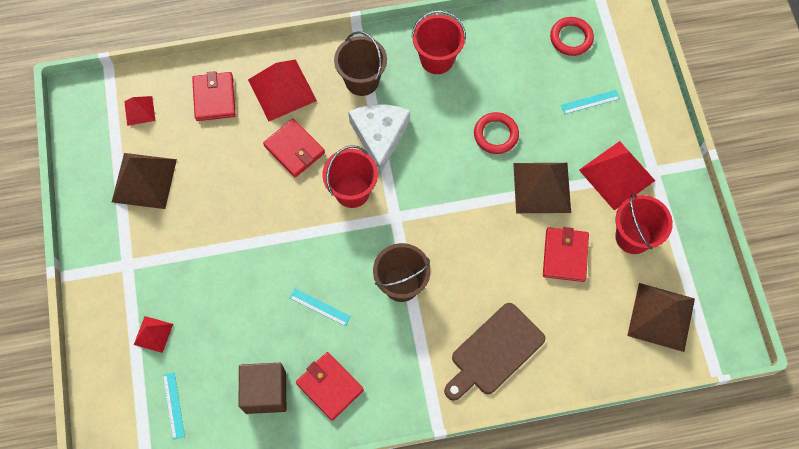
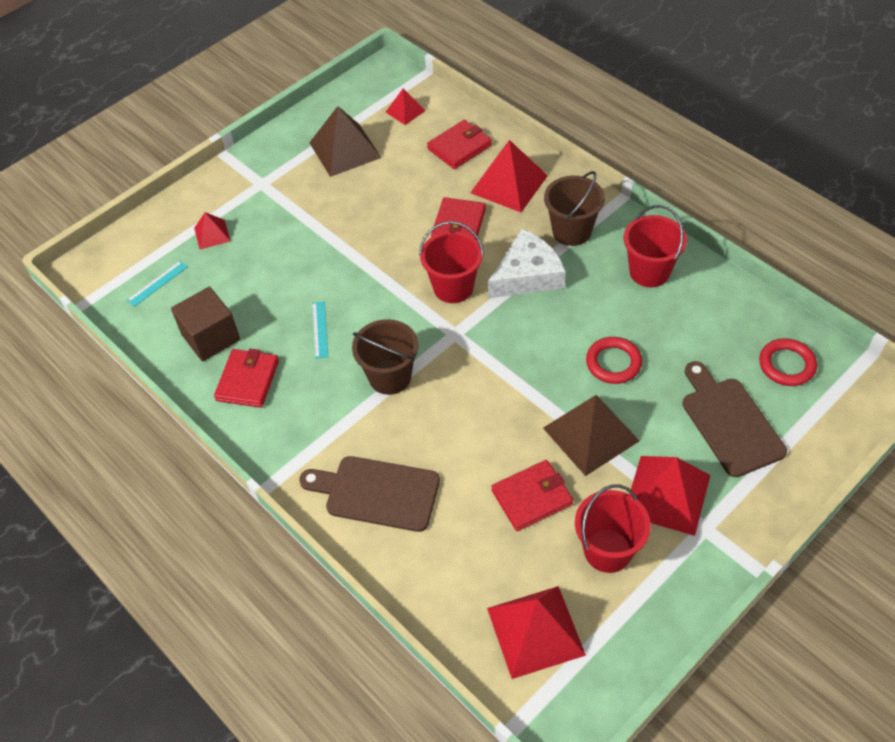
camera: 60 degrees right, 15 degrees down
turquoise ruler [561,90,620,114] -> brown cutting board [682,361,787,477]
brown pyramid [627,283,695,352] -> red pyramid [487,586,586,679]

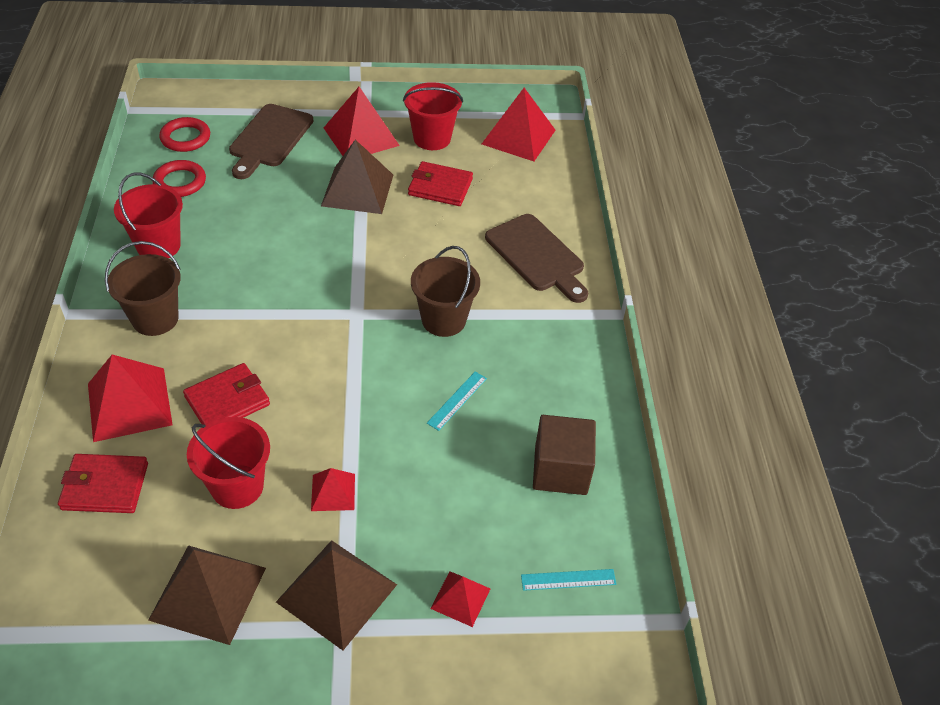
camera: 145 degrees left, 5 degrees down
red wallet [214,349,279,408] -> none
red pyramid [386,88,426,125] -> red pyramid moved to [311,468,355,511]
red bucket [419,221,484,303] -> red bucket moved to [187,417,270,509]
white cheese [488,229,566,298] -> none
red ring [586,337,642,384] -> red ring moved to [153,160,206,197]
none -> brown pyramid [276,540,397,650]

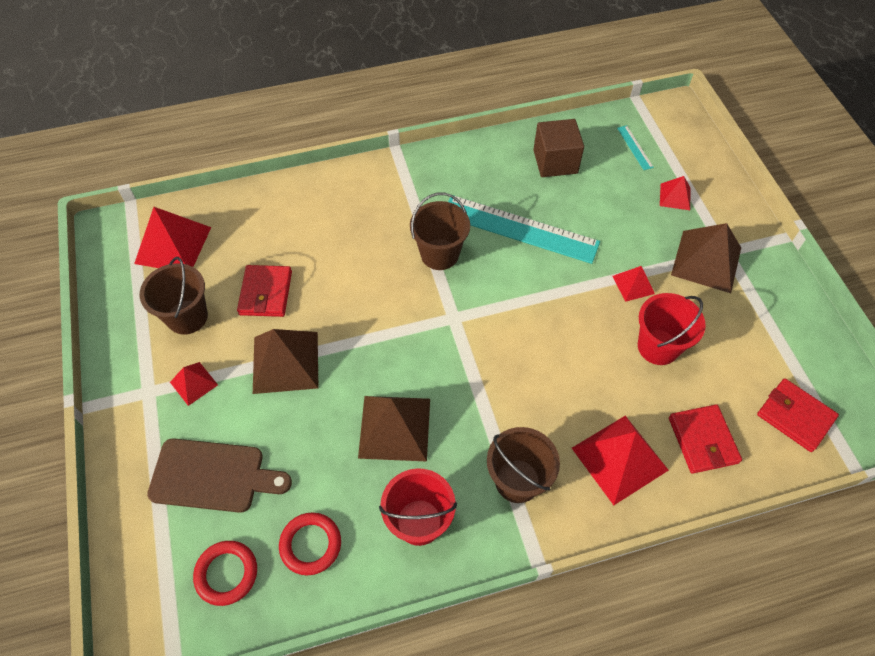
camera: 100 degrees left, 10 degrees up
brown pyramid [148,545,266,645] -> brown pyramid moved to [358,396,430,462]
red wallet [183,363,270,425] -> red wallet moved to [757,378,839,452]
red pyramid [324,87,400,156] -> red pyramid [170,362,218,406], size x0.53
red bucket [403,82,463,150] -> brown bucket [140,257,208,335]
turquoise ruler [427,372,487,431] -> turquoise ruler [448,195,600,264], size x2.44
brown cutting board [485,214,588,303] -> none

